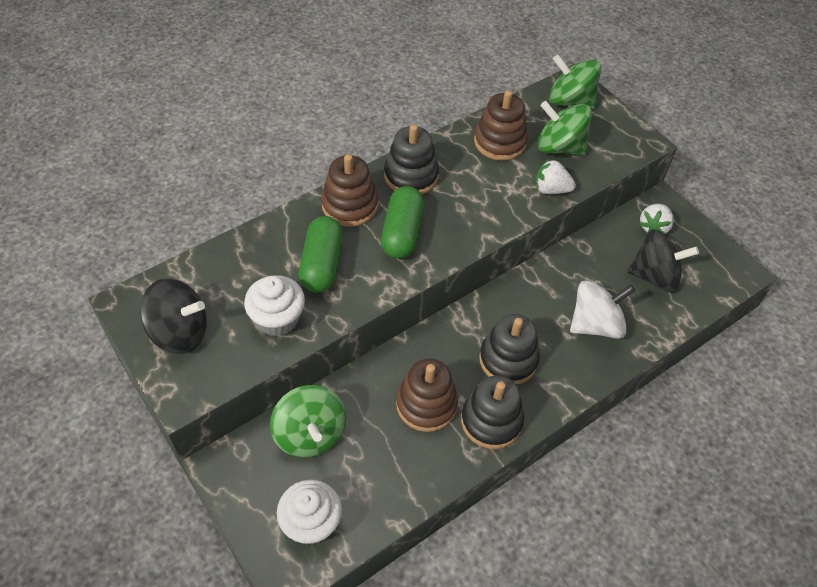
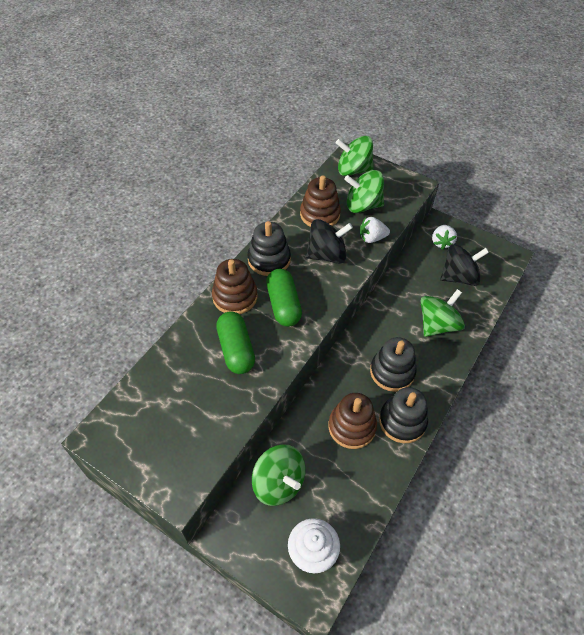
camera: 20 degrees left, 0 degrees up
black spinning top [140,278,207,354] -> black spinning top moved to [306,219,353,264]
white cupcake [244,275,305,337] -> none
white spinning top [570,281,636,339] -> green spinning top [421,289,465,337]

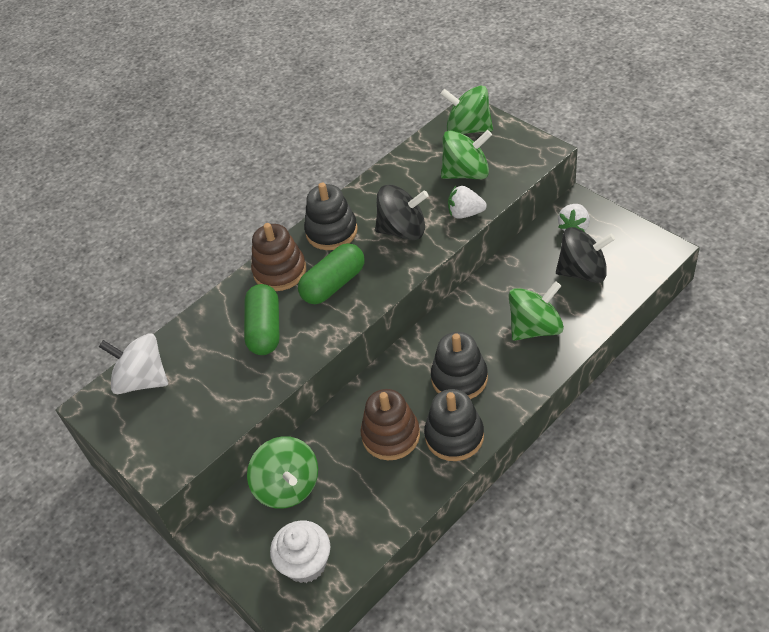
camera: 20 degrees right, 5 degrees down
green capsule [266,269,302,327] -> green capsule turned 45 degrees clockwise [298,243,364,304]
brown stacking toy [300,175,341,227] -> none
green spinning top [344,170,384,213] -> green spinning top turned 150 degrees clockwise [441,130,492,179]
none -> white spinning top [99,333,168,394]

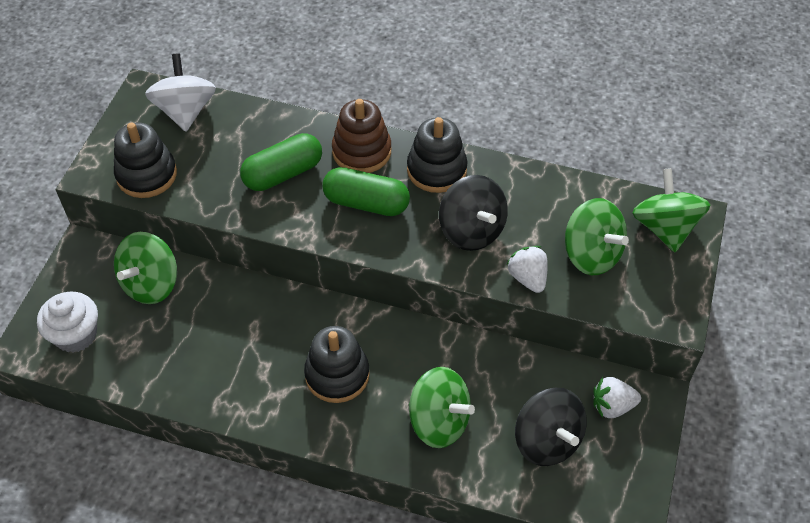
camera: 55 degrees right, 5 degrees up
brown stacking toy [361,389,420,460] -> none
black stacking toy [424,389,484,461] -> black stacking toy moved to [114,122,177,198]

